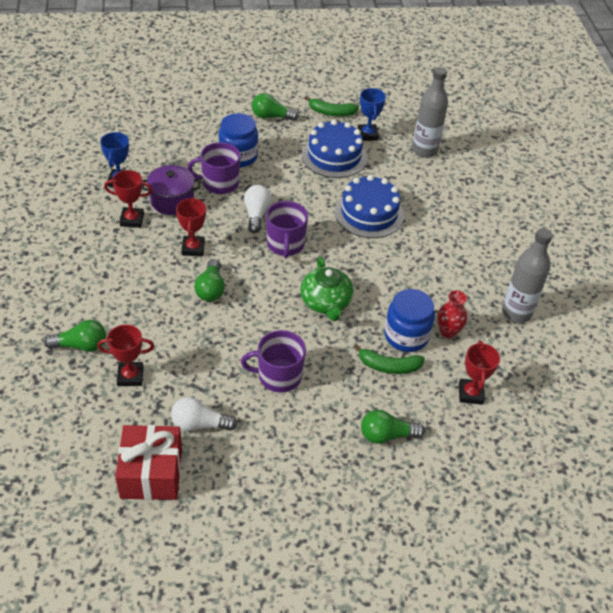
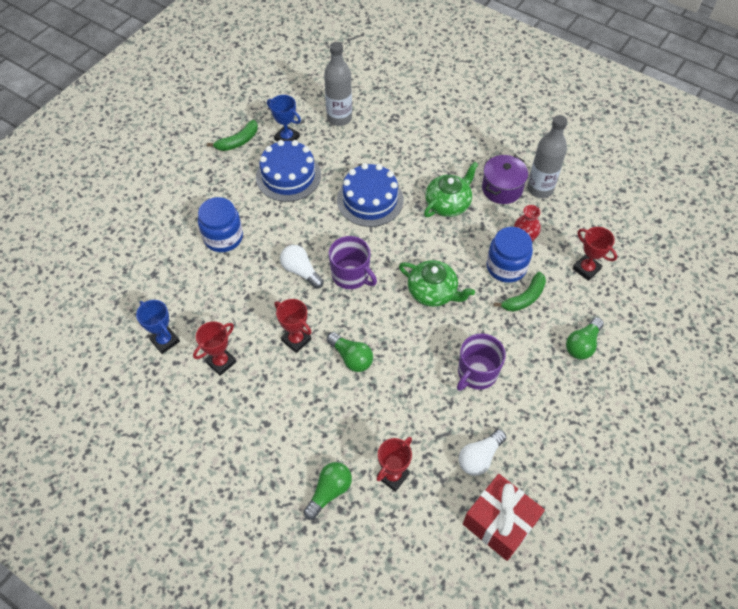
camera: 45 degrees left, 10 degrees up
purple pot [142,165,200,215] -> purple pot moved to [482,155,528,204]
purple mug [187,142,241,194] -> none
green light bulb [252,93,299,121] -> none
none -> green teapot [424,161,478,217]

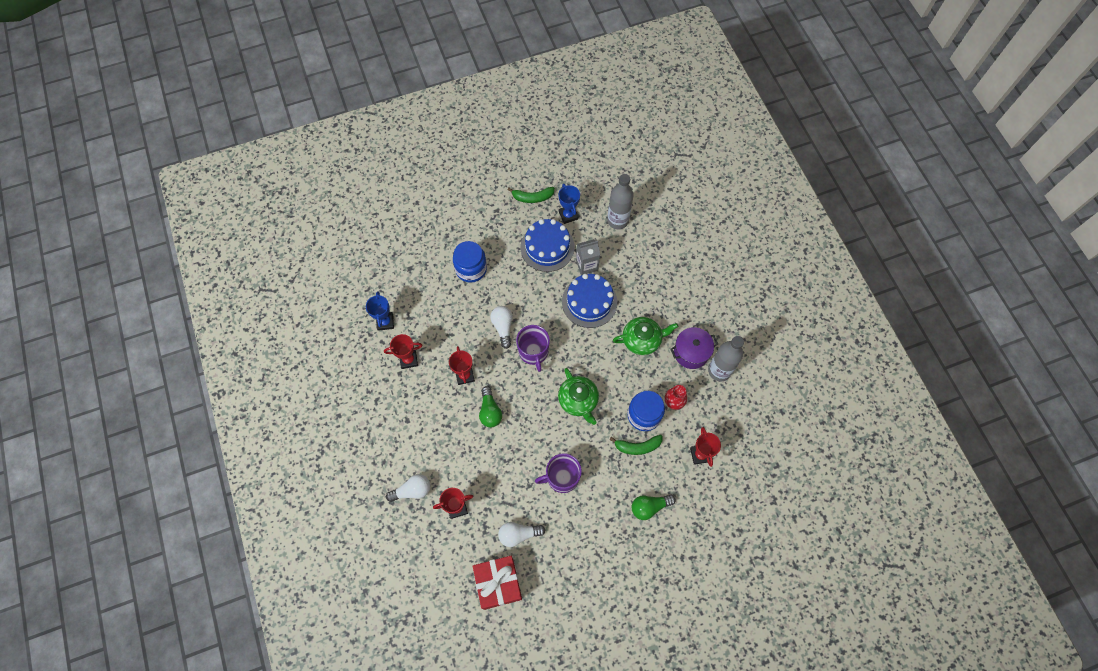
camera: 35 degrees right, 10 degrees up
green light bulb [303,462,352,520] -> white light bulb [386,474,430,502]
none -> grey carton [576,239,600,275]

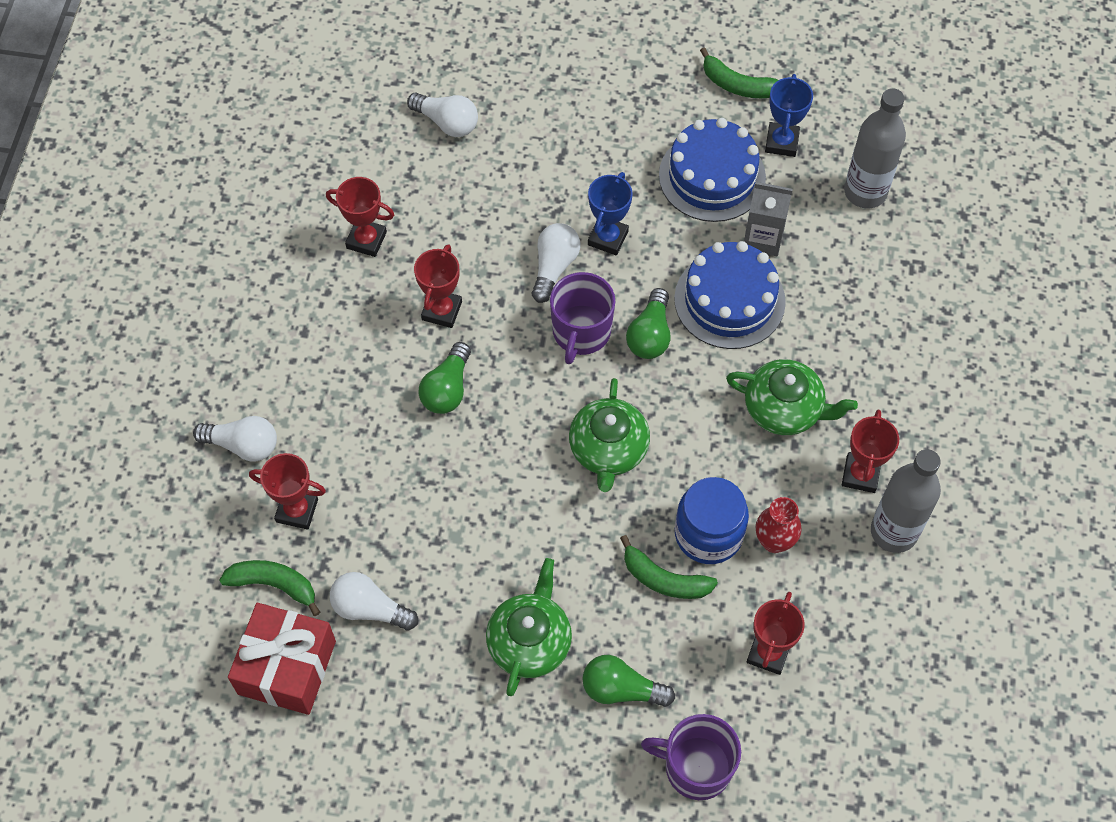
camera: 30 degrees right, 5 degrees down
blue trophy [366,291,394,331] -> blue trophy moved to [588,172,633,255]
blue jar [453,241,487,283] -> none
purple mug [535,453,582,493] -> purple mug moved to [641,714,741,800]
purple pot [671,327,718,369] -> red trophy [842,410,899,493]
none -> green banana [220,560,320,616]
none -> white light bulb [407,93,478,137]
none -> green teapot [486,558,572,696]
none -> green light bulb [626,288,670,359]

